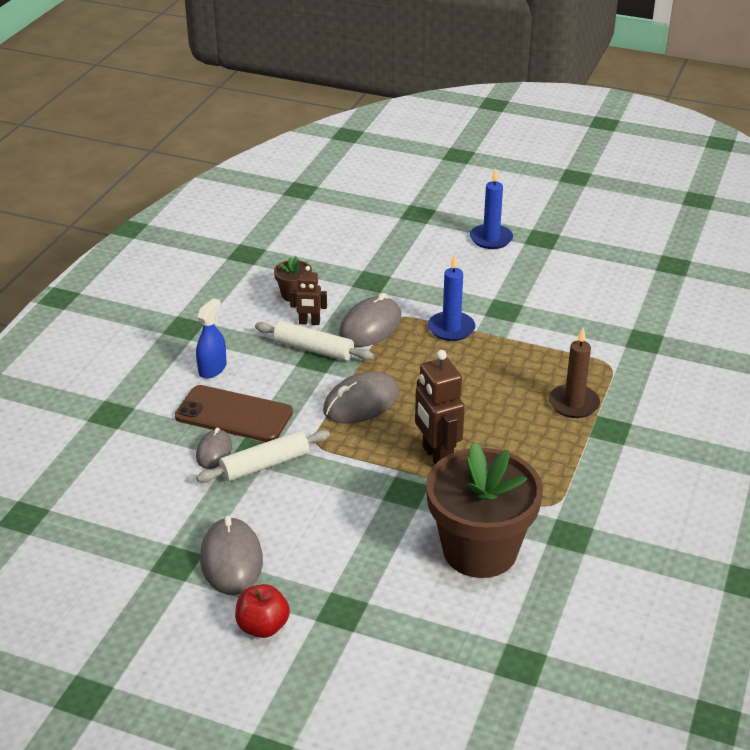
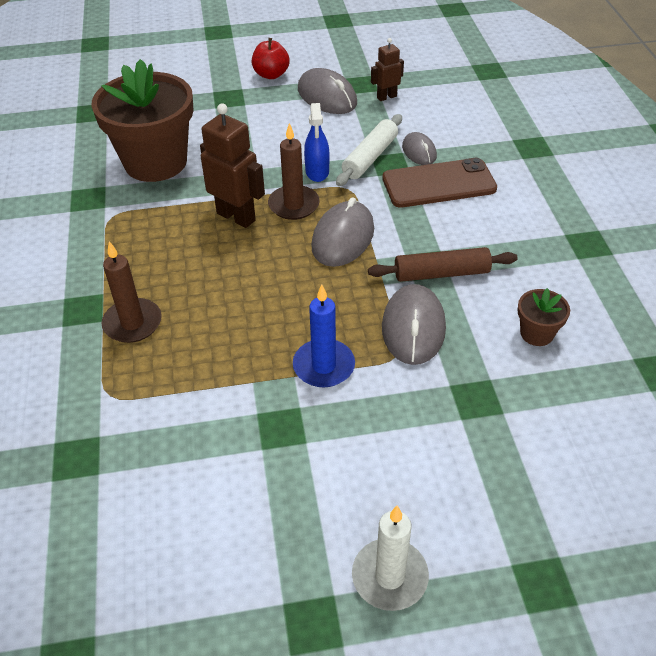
camera: 150 degrees right, 10 degrees up
blue spray bottle [196,298,227,378] -> blue spray bottle moved to [304,103,329,182]
white rolling pin [255,321,374,361] -> brown rolling pin [368,247,517,282]
brown robot [290,266,327,325] -> brown robot moved to [371,38,404,101]
blue candle [470,168,513,249] -> white candle [352,506,429,611]
none -> brown candle [268,123,320,220]

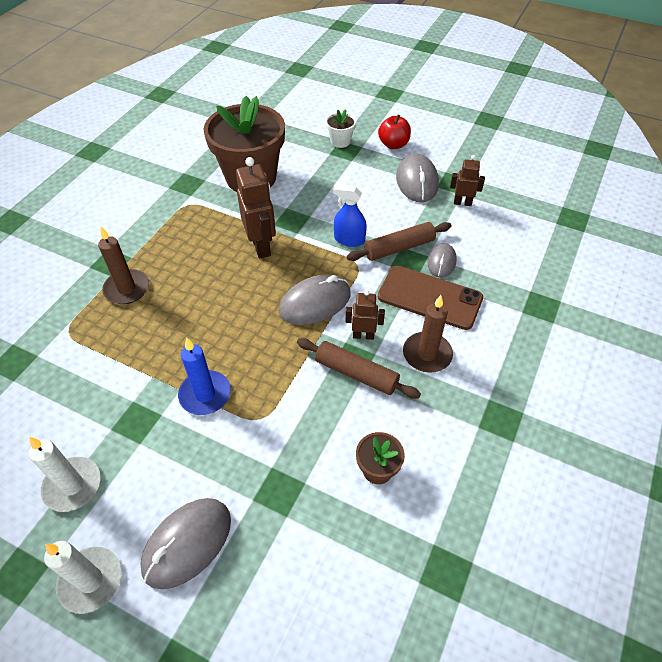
camera: 35 degrees right, 5 degrees up
brown candle [268,123,320,220] -> brown candle moved to [403,295,453,373]
blue spray bottle [304,103,329,182] -> blue spray bottle turned 75 degrees clockwise [333,185,367,247]
white rolling pin [336,114,402,186] -> brown rolling pin [347,222,451,261]
grey mouse [382,284,446,365] -> grey mouse moved to [140,498,231,590]
none -> white candle [29,437,100,512]
none -> white flower pot [325,109,356,148]
none -> brown robot [345,290,385,340]

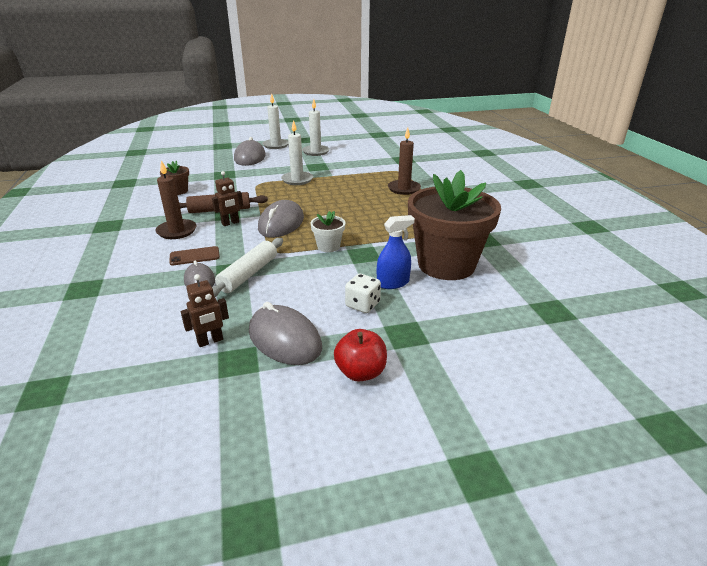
camera: 140 degrees right, 20 degrees down
blue candle [178,337,231,415] -> white candle [281,120,313,185]
brown robot [236,157,276,259] -> none
white flower pot [325,109,356,148] -> white flower pot moved to [311,211,346,252]
blue spray bottle [333,185,367,247] -> blue spray bottle moved to [377,215,415,289]
brown rolling pin [347,222,451,261] -> white rolling pin [212,238,283,297]
brown phone [378,266,483,330] -> brown phone [169,246,220,265], size x0.52
none -> white dice [345,274,381,313]

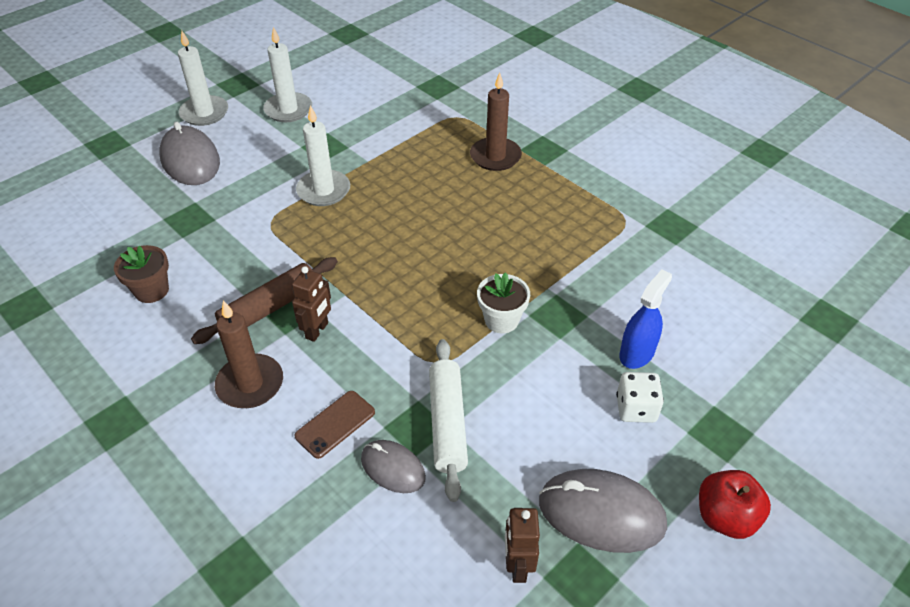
camera: 30 degrees left, 15 degrees up
brown robot [181,274,229,347] -> brown robot turned 150 degrees clockwise [505,508,540,583]
grey mouse [258,200,304,238] -> none
brown flower pot [408,170,501,280] -> none

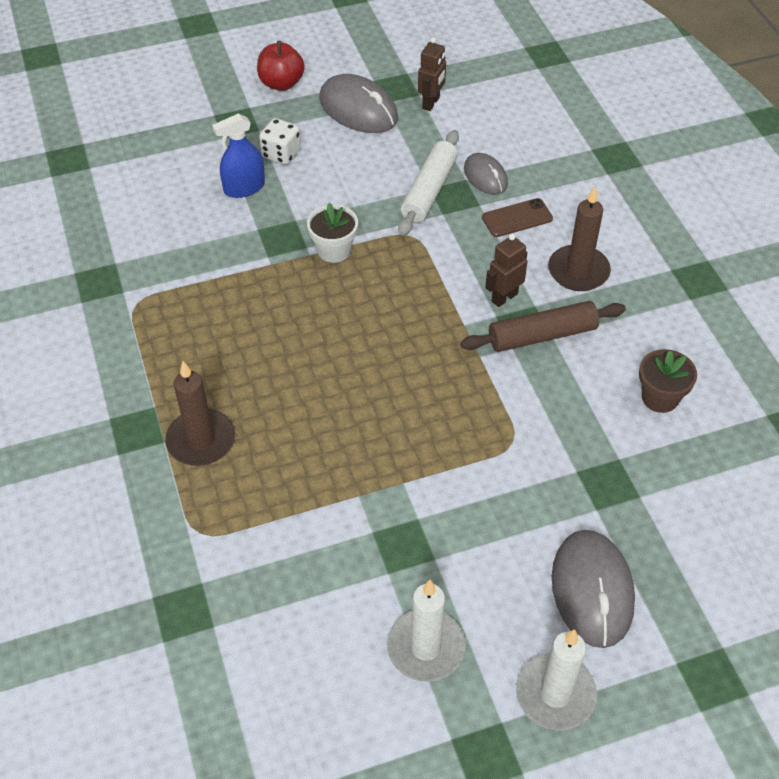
camera: 155 degrees left, 5 degrees up
white candle [296,105,350,206] -> none

